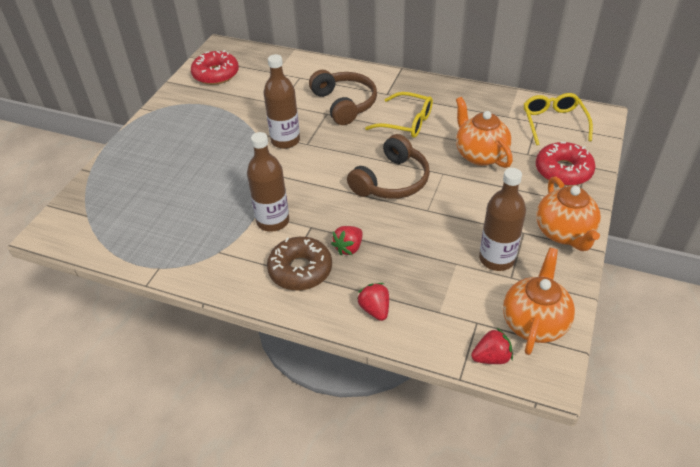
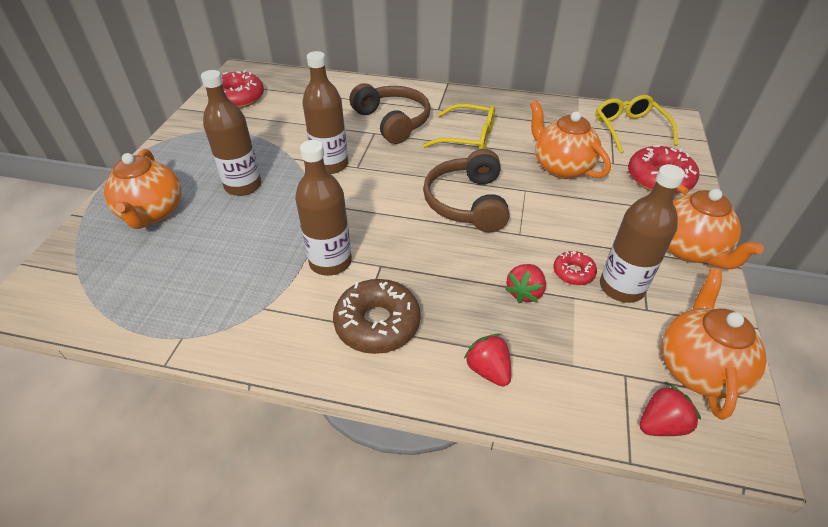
camera: 10 degrees left, 0 degrees up
red strawberry [331,226,362,255] -> red strawberry moved to [505,264,546,303]
brown headphones [347,134,430,199] -> brown headphones turned 150 degrees clockwise [423,149,510,232]
none -> orange teapot [104,149,181,229]
none -> brown bottle [201,70,262,196]
none -> red donut [553,251,597,285]

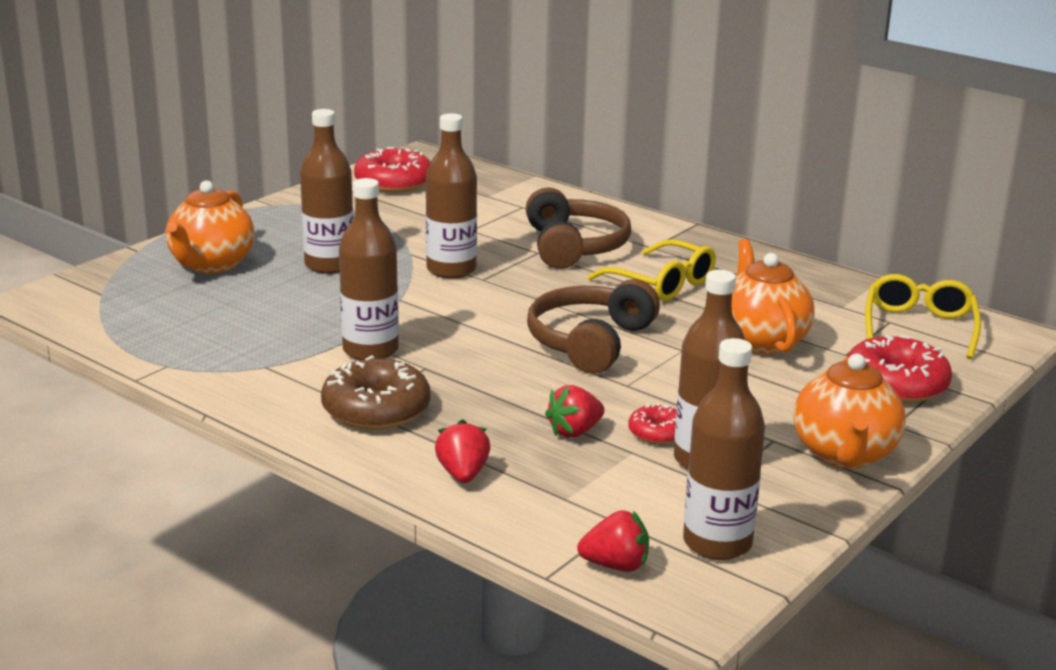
camera: 25 degrees right, 20 degrees down
orange teapot [661,268,767,420] -> brown bottle [683,338,765,560]

